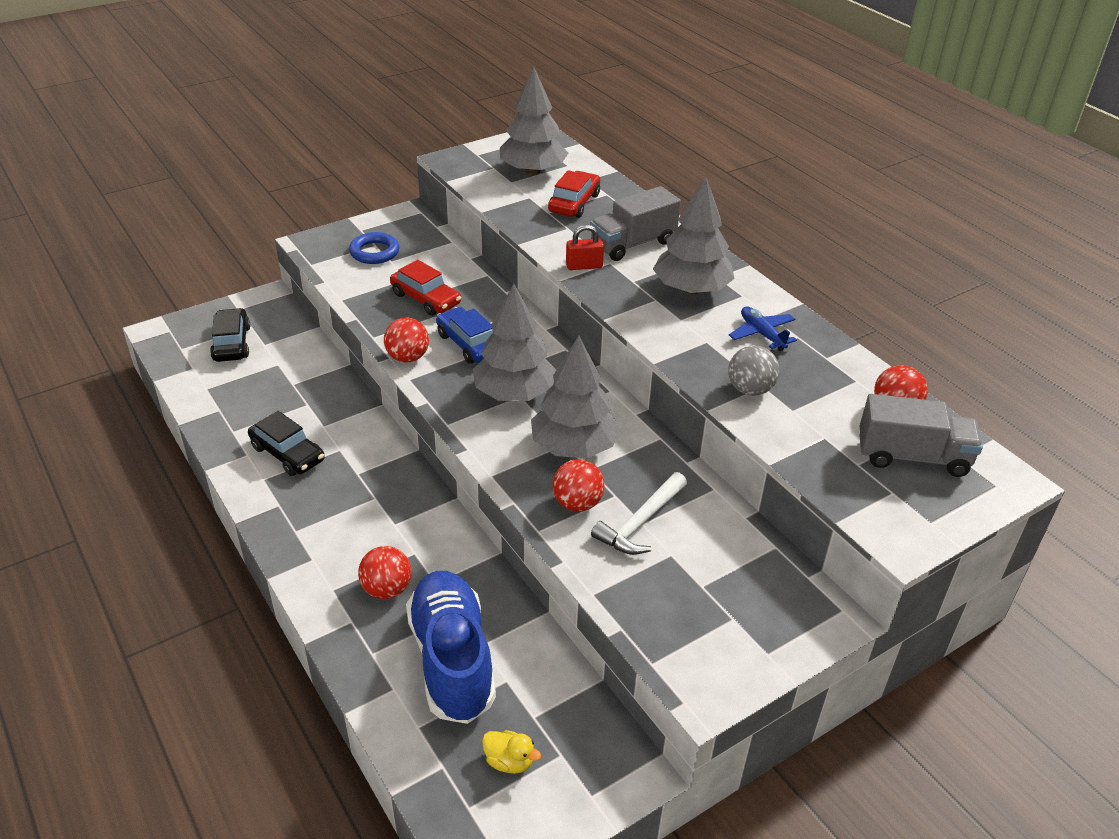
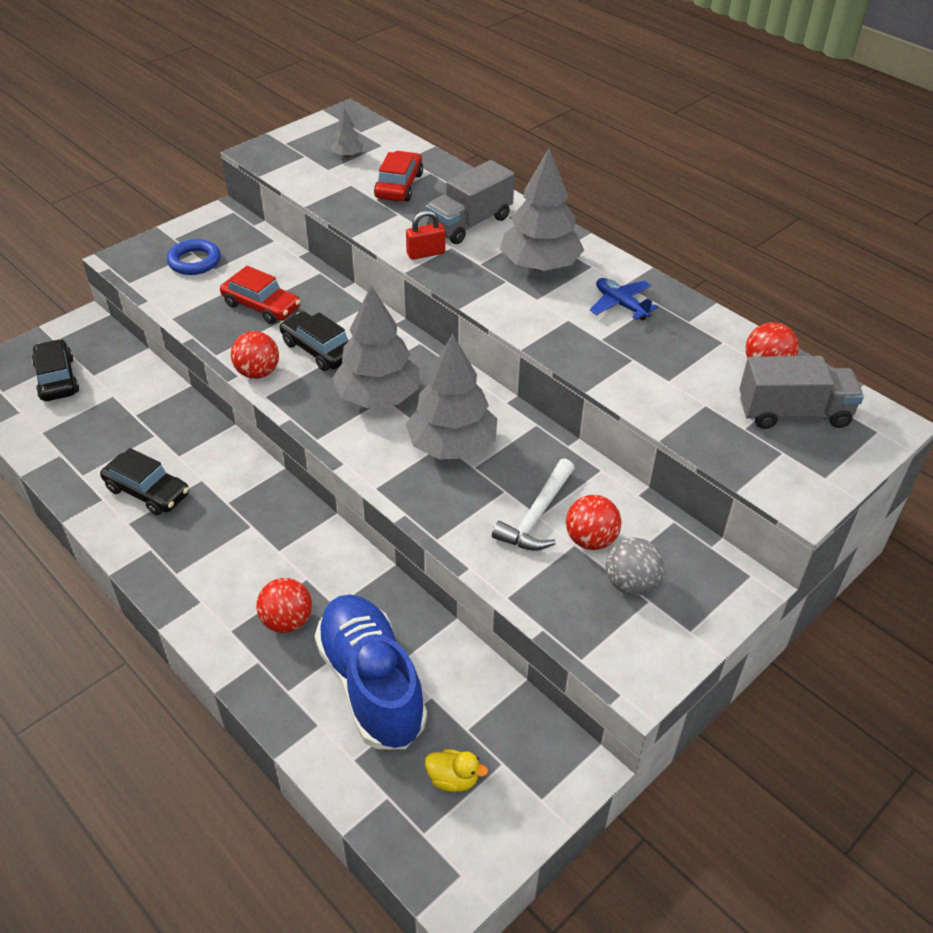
camera: 10 degrees left, 5 degrees up
blue car [436,307,493,364] -> black car [280,311,349,371]
grey tree [500,67,568,175] -> grey tree [331,109,364,158], size x0.45
red ball [552,459,605,512] -> red ball moved to [566,495,621,550]
grey ball [728,345,779,396] -> grey ball moved to [606,538,664,595]

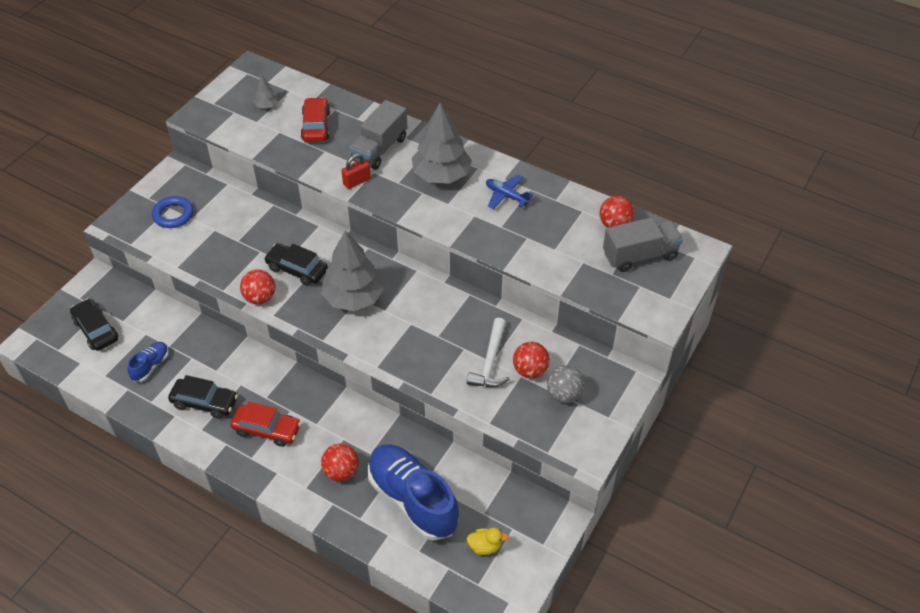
camera: 15 degrees left, 5 degrees up
red car [220,266,301,324] -> red car moved to [230,402,301,447]
grey tree [406,334,497,460] -> none
none -> blue shoe [127,342,169,382]

